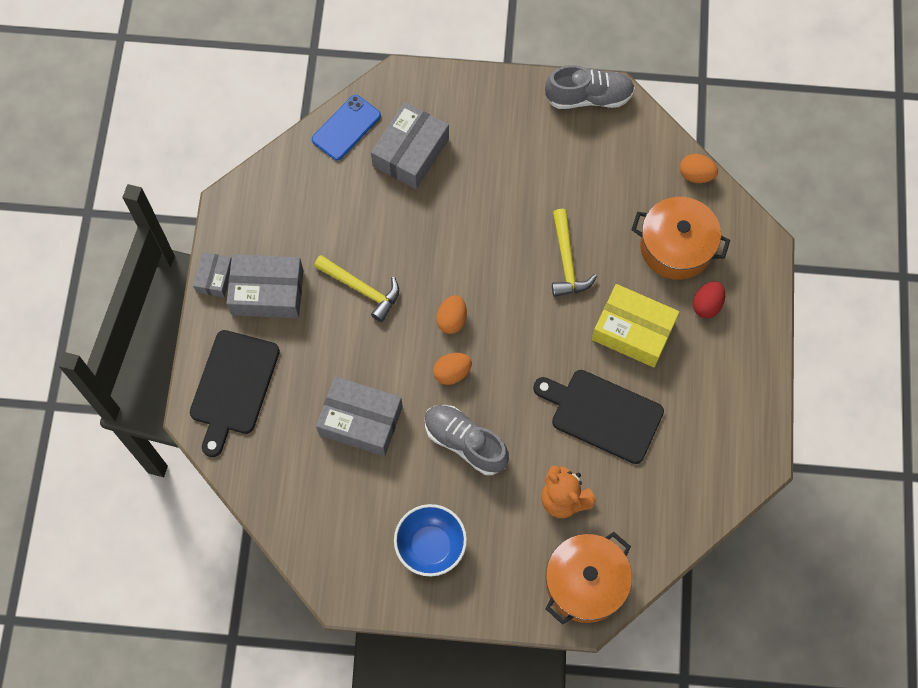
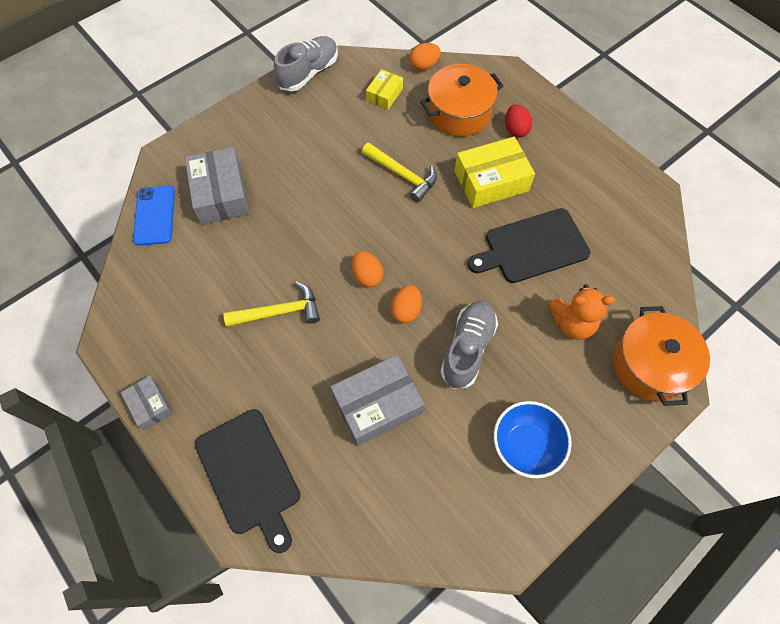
camera: 45 degrees left, 5 degrees down
grey box [227,254,303,318] -> none
grey shoe [425,405,509,475] -> grey shoe turned 120 degrees clockwise [440,301,498,389]
none -> yellow box [366,69,403,110]

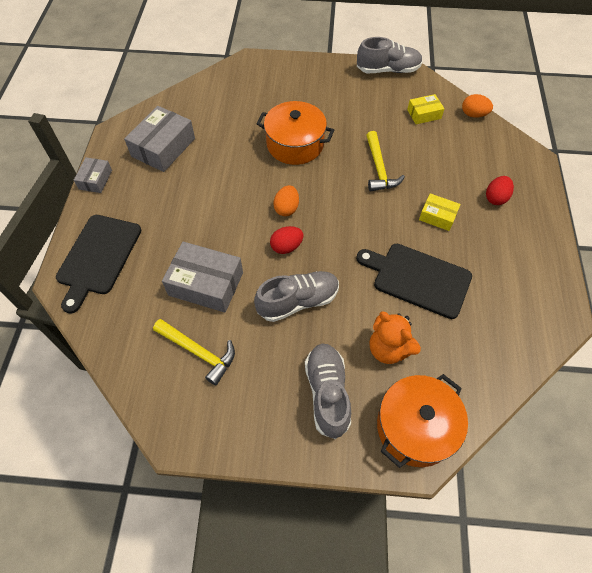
camera: 45 degrees right, 5 degrees down
blue phone [133,186,175,246] -> none
grey box [185,147,250,225] -> grey box moved to [124,106,195,172]
yellow hammer [224,281,320,327] -> yellow hammer moved to [153,319,235,385]
orange egg [391,285,422,323] -> red egg [270,226,304,254]
orange pot [420,64,504,137] -> orange pot moved to [256,101,334,165]
yellow box [455,137,535,208] -> yellow box [419,193,461,231], size x0.56
blue bowl [494,401,572,478] -> none
none -> grey shoe [305,344,351,439]

